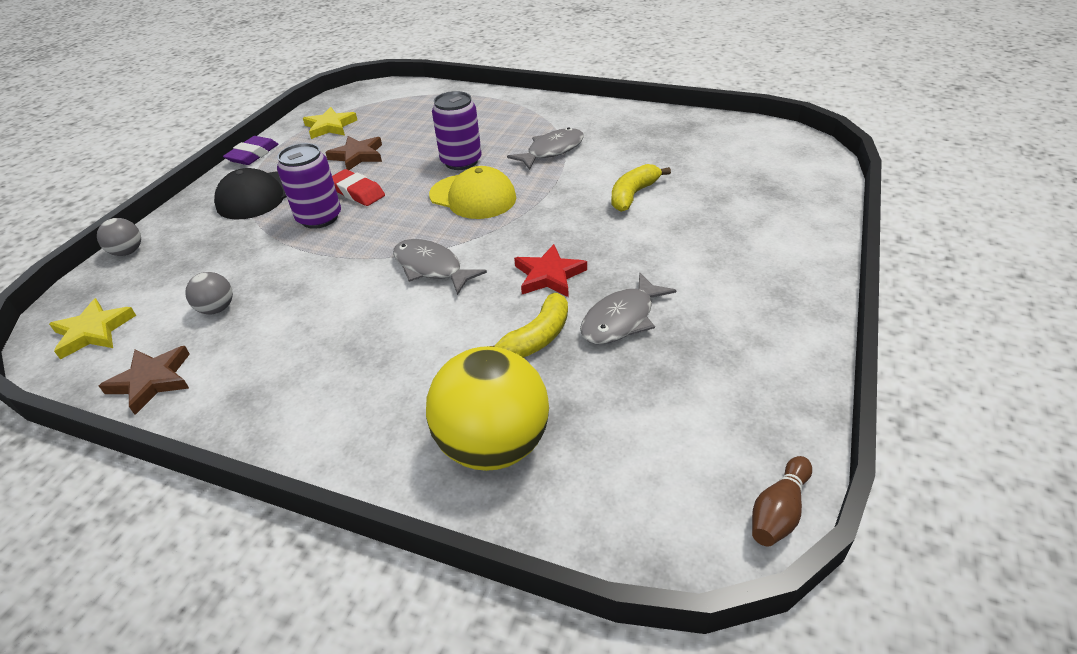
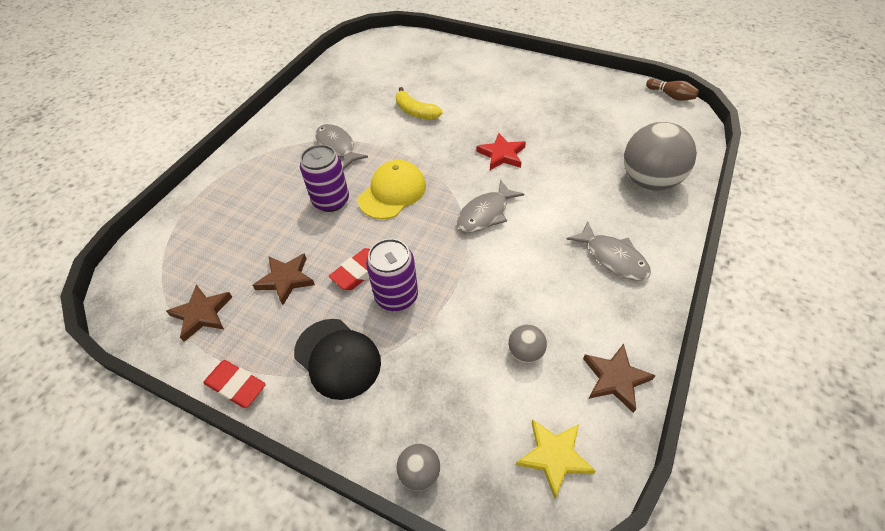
camera: 85 degrees left, 10 degrees up
purple eraser [223,136,278,165] -> red eraser [203,360,266,408]
yellow star [303,107,357,139] -> brown star [166,284,232,342]
yellow ball [426,346,549,471] -> grey ball [624,122,697,190]
yellow banana [485,293,568,358] -> none
grey fish [580,273,676,344] -> grey fish moved to [566,221,651,280]

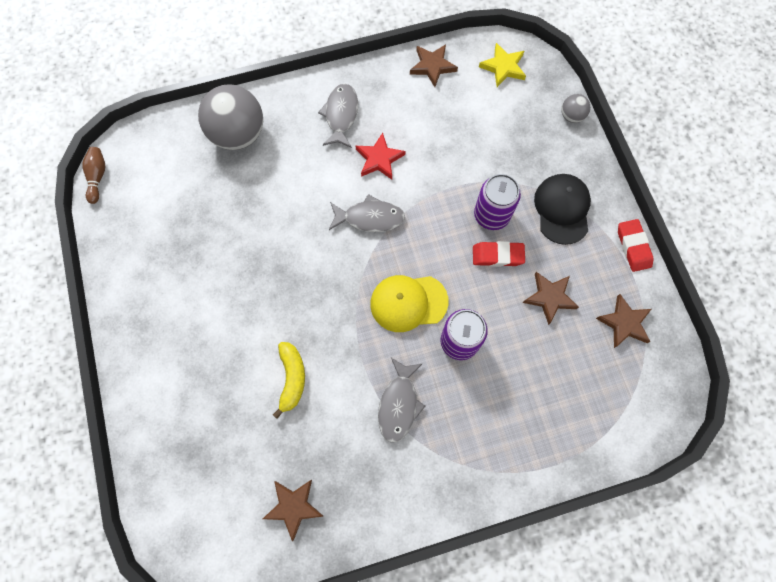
camera: 135 degrees left, 20 degrees up
red star [477,133,526,170] -> red star moved to [356,133,406,180]
grey ball [508,325,547,363] -> none
none -> brown star [263,480,323,542]

